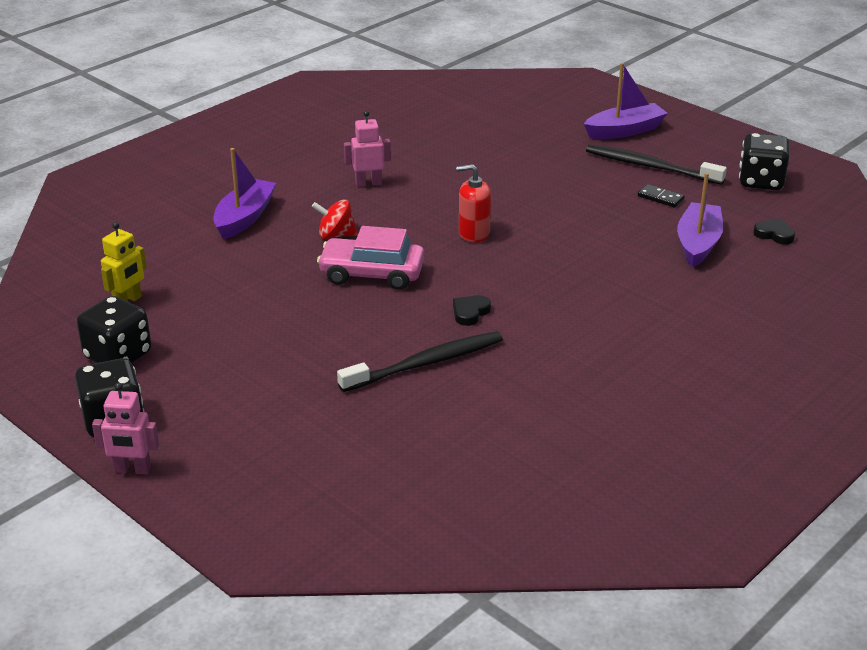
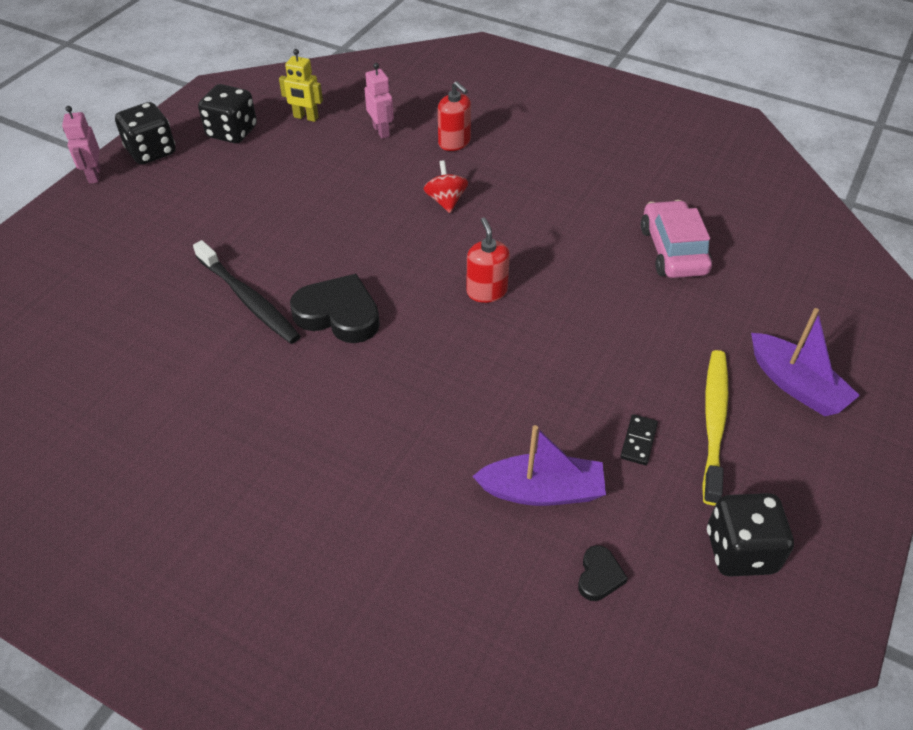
camera: 75 degrees right, 15 degrees up
purple boat [213,148,276,240] -> red soap dispenser [438,81,471,151]
pink car [317,226,425,290] -> pink car moved to [641,200,712,278]
pink robot [344,111,391,187] -> pink robot moved to [365,63,394,139]
black heart [453,295,491,326] -> black heart [290,274,380,343], size x2.05
black toothbrush [586,145,727,185] -> yellow toothbrush [702,350,728,505]

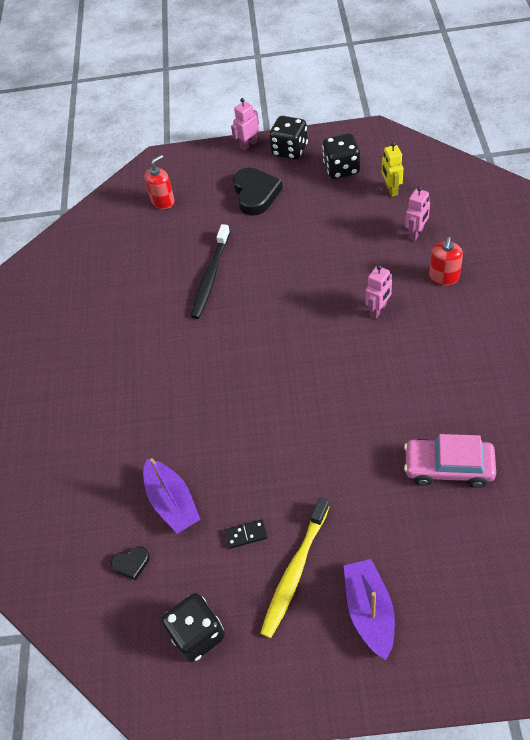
camera: 65 degrees right, 5 degrees up
black heart [290,274,380,343] -> black heart moved to [233,168,283,216]
red spinning top [424,160,468,213] -> pink robot [365,265,392,318]
red soap dispenser [466,217,510,303] -> red soap dispenser moved to [144,155,175,209]
pink car [641,200,712,278] -> pink car turned 135 degrees counterclockwise [404,434,496,488]
yellow toothbrush [702,350,728,505] -> yellow toothbrush turned 135 degrees clockwise [260,498,329,638]
purple boat [751,308,860,416] -> purple boat turned 150 degrees clockwise [344,559,395,660]

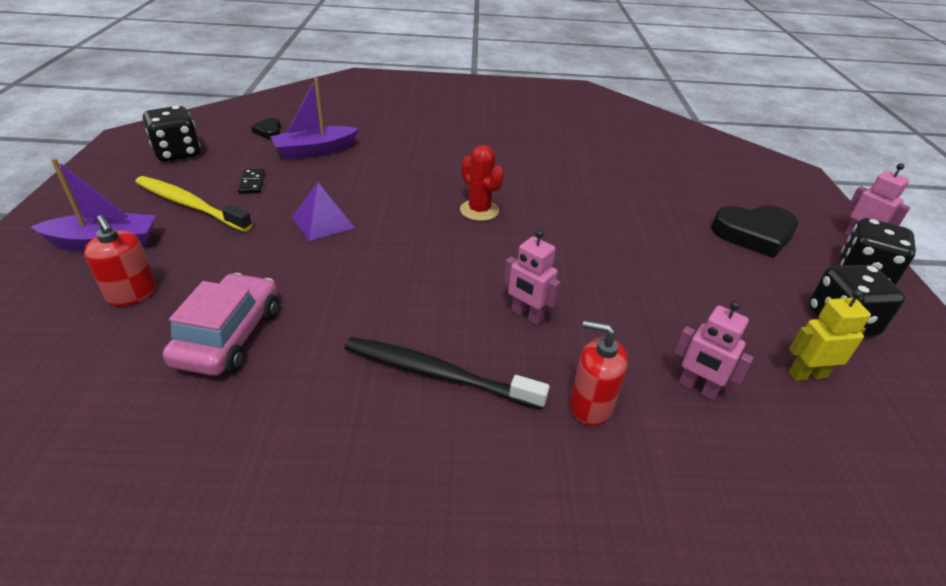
camera: 85 degrees right, 15 degrees down
red soap dispenser [144,155,175,209] -> red soap dispenser moved to [84,215,156,306]
black toothbrush [191,224,230,319] -> black toothbrush moved to [344,337,550,410]
none -> purple pyramid [292,182,355,241]
none -> red cactus [460,145,504,221]

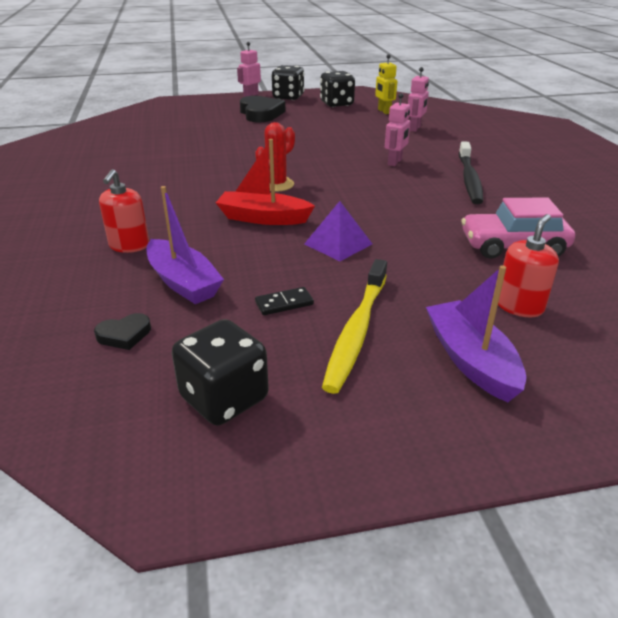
camera: 100 degrees left, 5 degrees down
red soap dispenser [570,320,628,425] -> red soap dispenser moved to [99,169,149,253]
none -> red boat [216,139,315,225]

